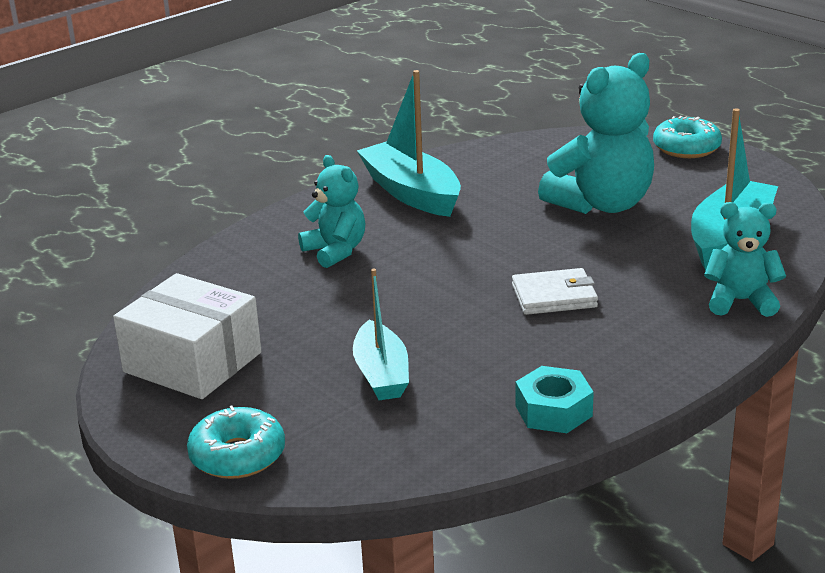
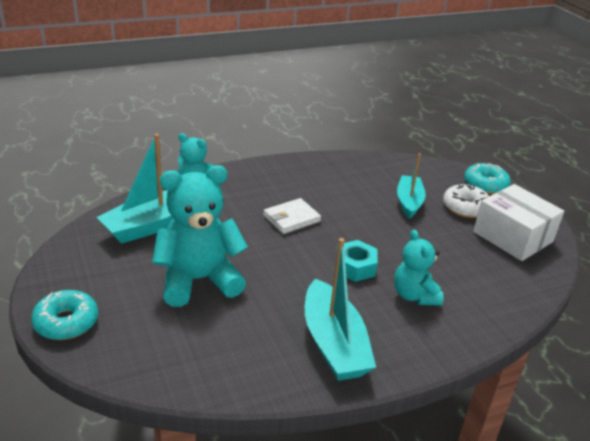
camera: 165 degrees left, 5 degrees up
white wallet [512,268,598,315] -> white wallet turned 45 degrees counterclockwise [263,198,321,234]
turquoise nut [516,366,594,433] -> turquoise nut moved to [336,240,378,282]
none -> white donut [443,184,489,218]

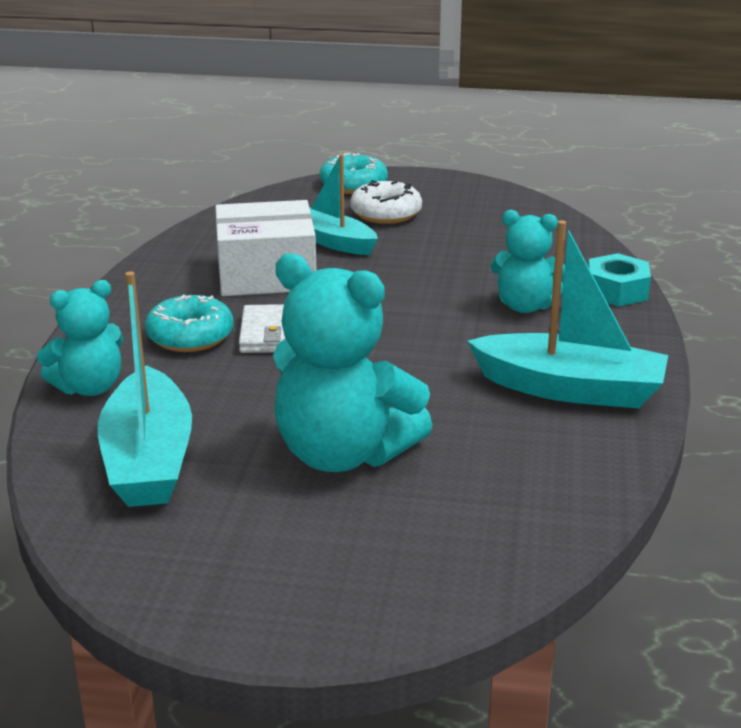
camera: 55 degrees left, 5 degrees down
turquoise donut [31,290,98,340] -> turquoise donut moved to [145,295,234,352]
turquoise teddy bear [152,165,248,307] -> turquoise teddy bear turned 75 degrees counterclockwise [273,253,432,472]
turquoise nut [336,240,378,282] -> turquoise nut moved to [588,253,651,307]
white box [473,184,564,261] -> white box moved to [215,200,316,296]

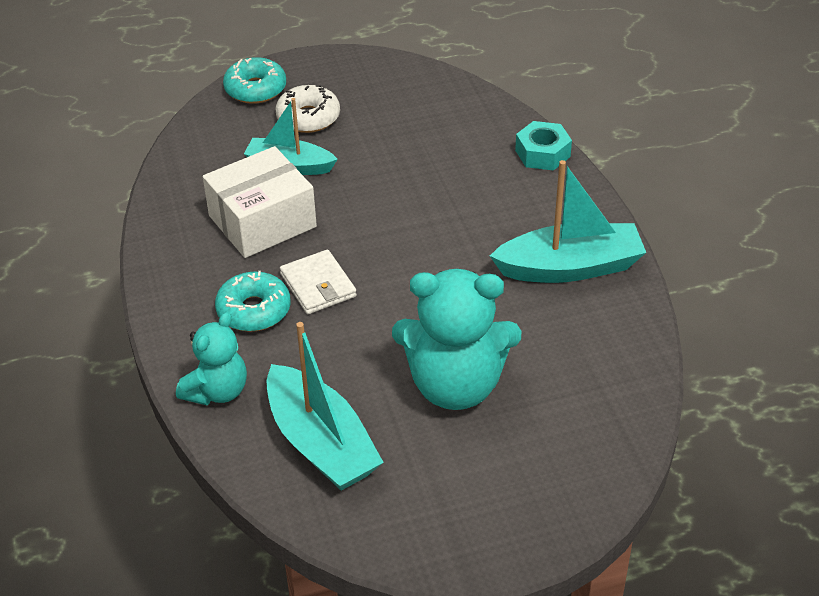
camera: 25 degrees left, 15 degrees up
turquoise teddy bear [490,210,565,313] -> none

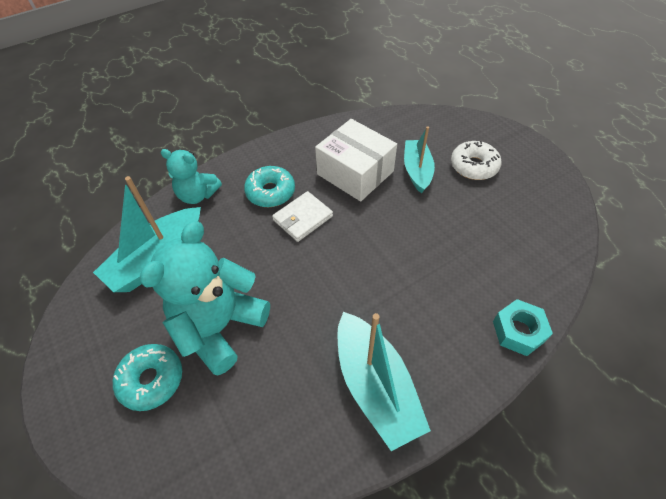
camera: 75 degrees right, 10 degrees up
turquoise donut [223,57,286,104] -> turquoise donut moved to [113,344,182,411]
turquoise teddy bear [392,269,521,410] -> turquoise teddy bear turned 45 degrees clockwise [139,221,270,375]

